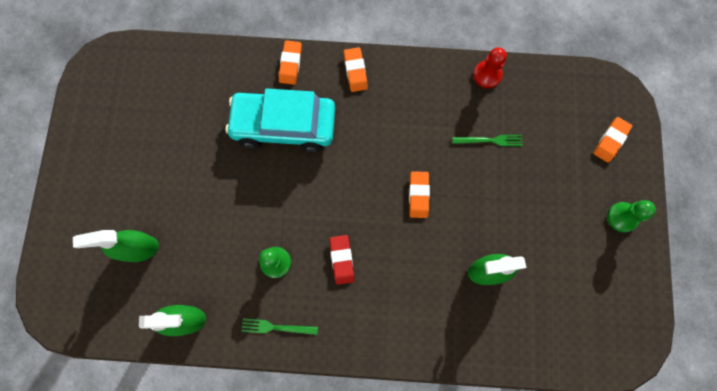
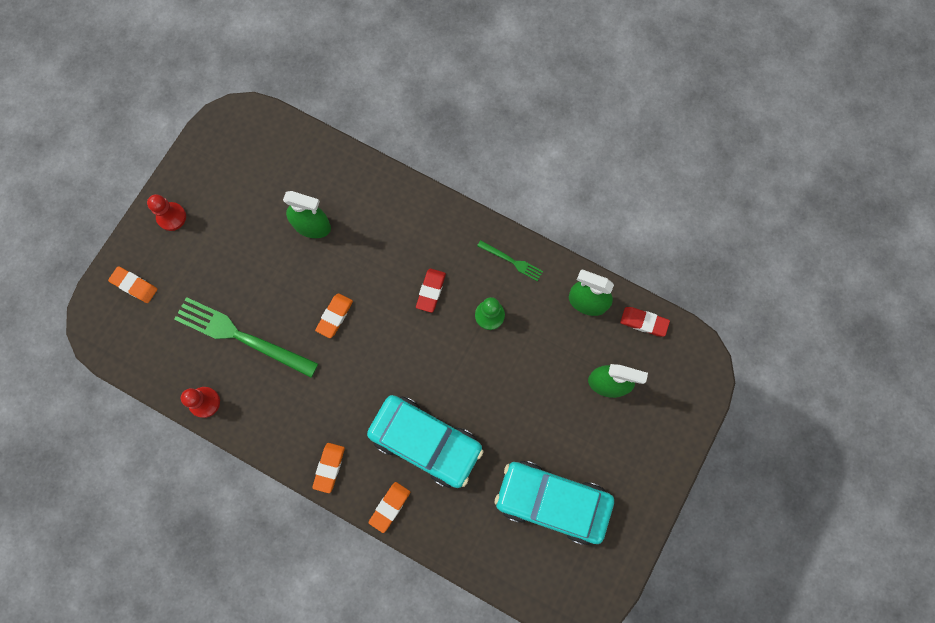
camera: 155 degrees left, 0 degrees up
green fork [452,135,523,146] -> green fork [174,297,319,378], size x2.12
orange eraser [593,117,632,163] -> orange eraser turned 60 degrees clockwise [108,266,157,303]
green pawn [607,200,656,233] -> red pawn [147,194,186,231]
none -> turquoise car [494,461,614,545]
none -> red eraser [620,307,670,337]

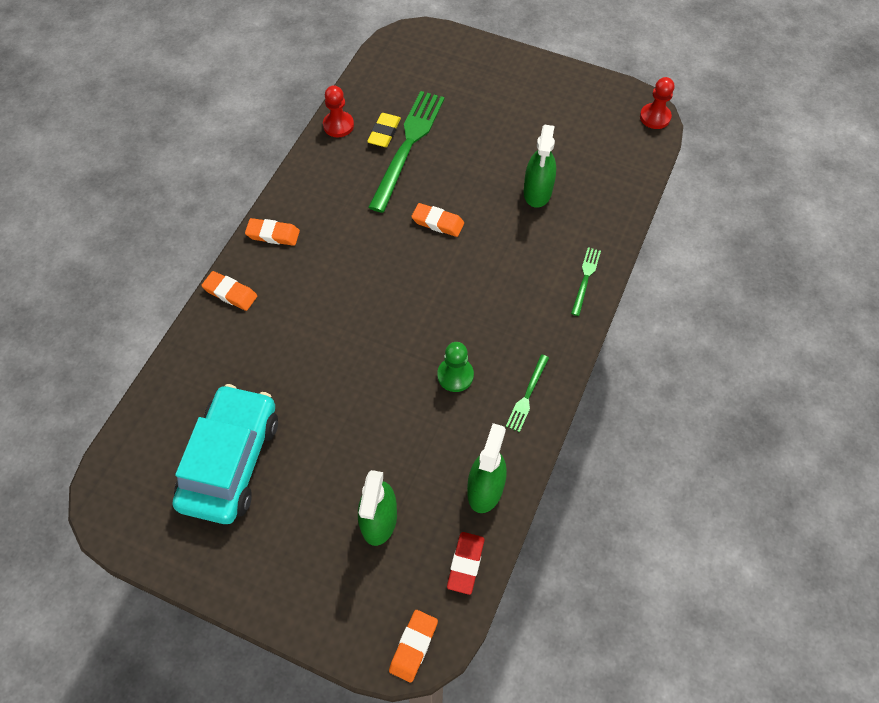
camera: 85 degrees right, 15 degrees down
orange eraser [108,266,157,303] -> orange eraser moved to [389,610,438,683]
red pawn [147,194,186,231] -> red pawn moved to [640,77,675,129]
turquoise car [367,395,484,488] -> none
red eraser [416,268,446,313] -> none
none -> yellow eraser [367,113,401,147]
none -> green fork [571,247,601,316]

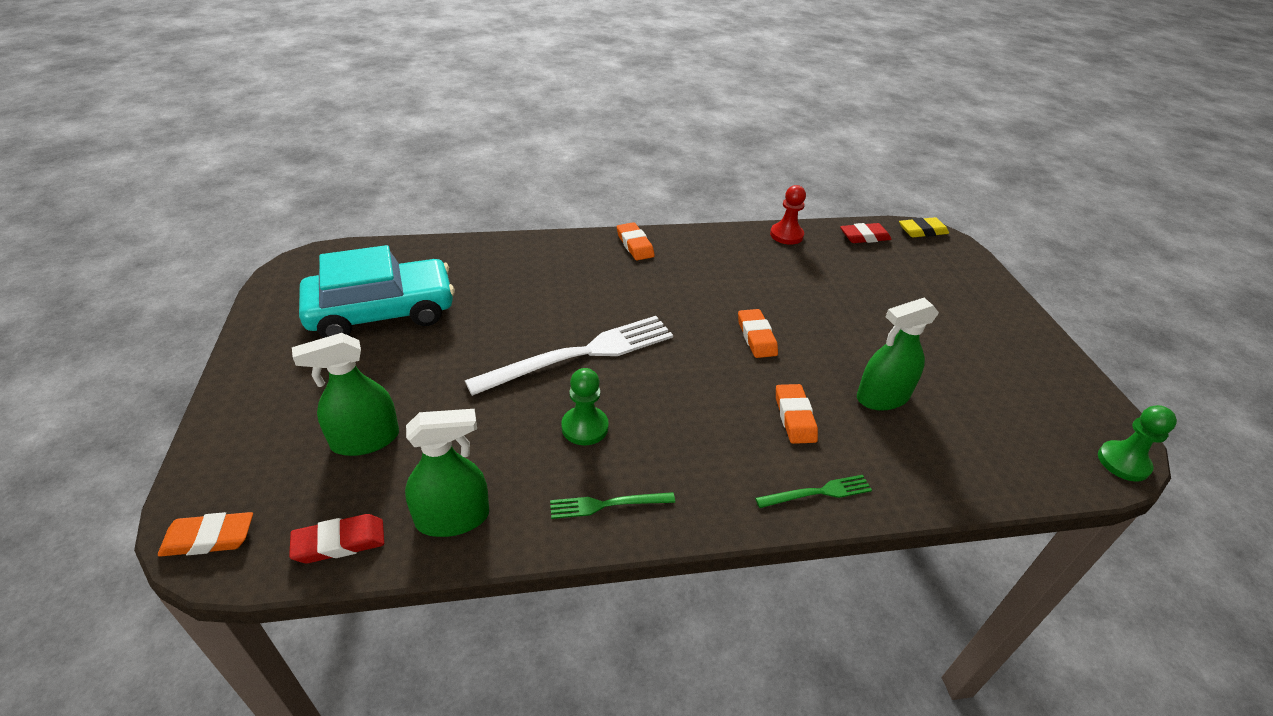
camera: 55 degrees right, 20 degrees down
orange eraser [201,271,257,311] -> orange eraser moved to [776,384,818,444]
yellow eraser [367,113,401,147] -> yellow eraser moved to [899,217,949,237]
green fork [368,91,445,213] -> none
red pawn [640,77,675,129] -> green pawn [1098,405,1177,482]
none -> white fork [465,316,673,396]
none -> red eraser [840,223,892,243]

